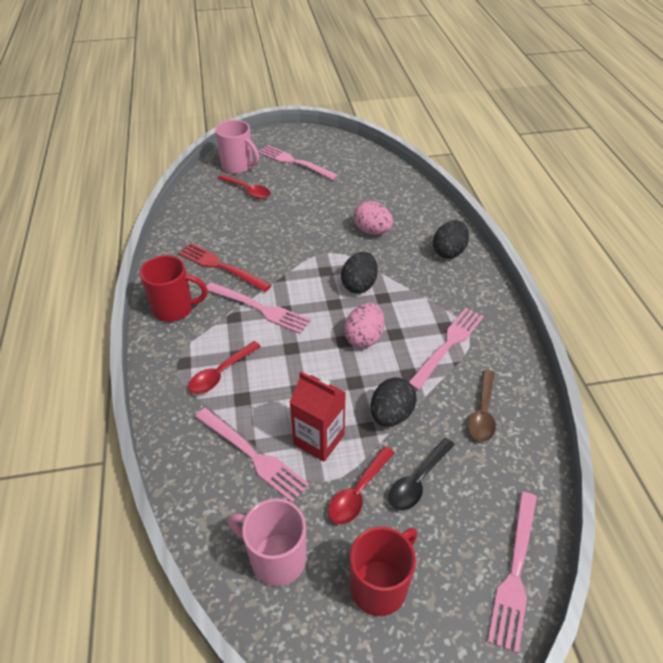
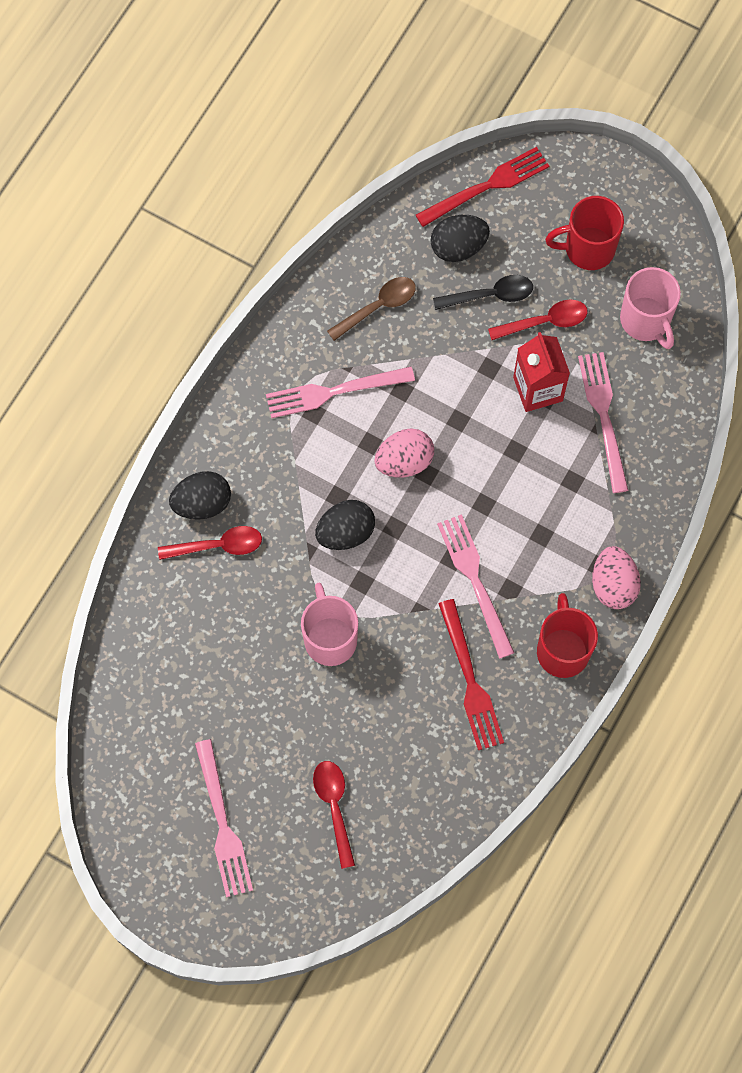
camera: 140 degrees left, 25 degrees up
red mug [140,255,208,322] -> red mug turned 45 degrees clockwise [537,593,598,678]
red spoon [188,341,261,394] -> red spoon moved to [158,526,262,560]
pink mug [215,120,259,174] -> pink mug moved to [301,583,358,666]
pink egg [354,201,393,235] -> pink egg moved to [592,546,641,609]
black egg [371,377,417,427] -> black egg moved to [430,215,490,262]
pink fork [488,492,537,653] -> red fork [416,147,549,227]

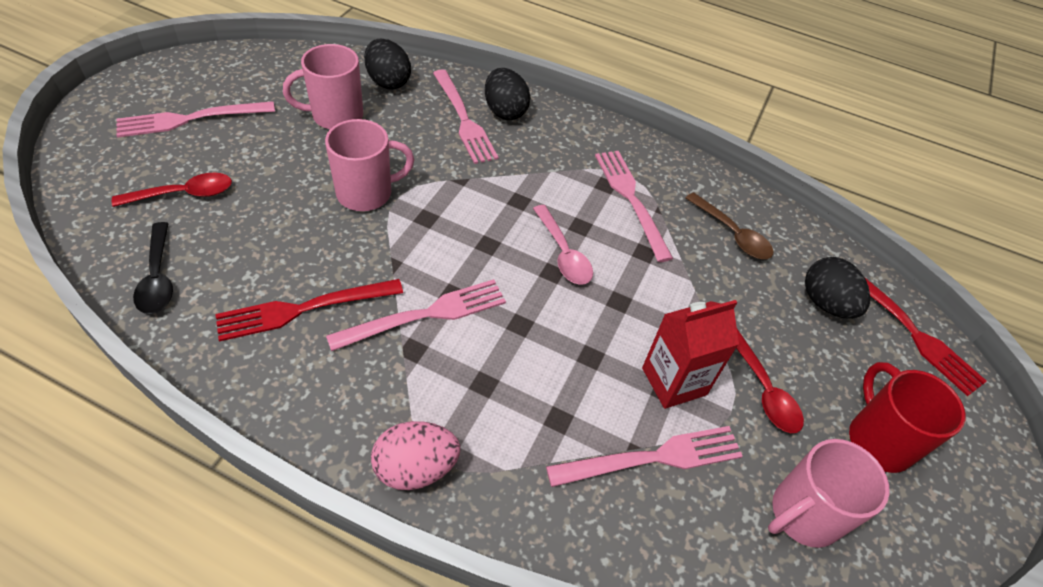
camera: 80 degrees right, 20 degrees down
red spoon [158,526,262,560] -> pink fork [433,70,499,164]
black egg [315,500,375,550] -> black egg moved to [364,38,411,90]
pink egg [374,428,434,477] -> pink spoon [533,205,593,285]
black spoon [433,275,533,310] -> black spoon moved to [133,222,173,314]
red mug [537,593,598,678] -> none
none -> pink mug [283,44,363,129]

